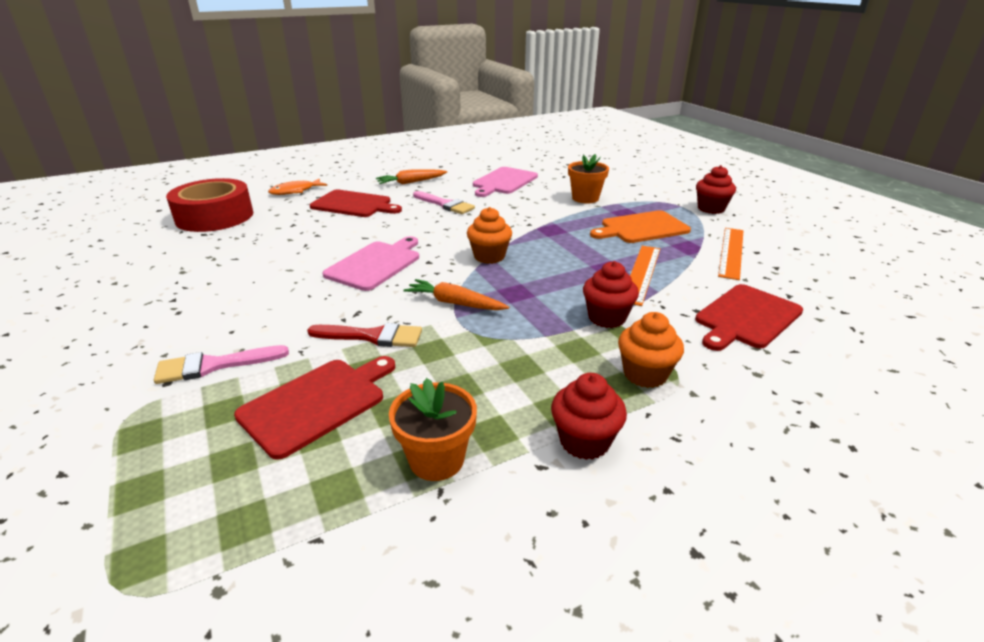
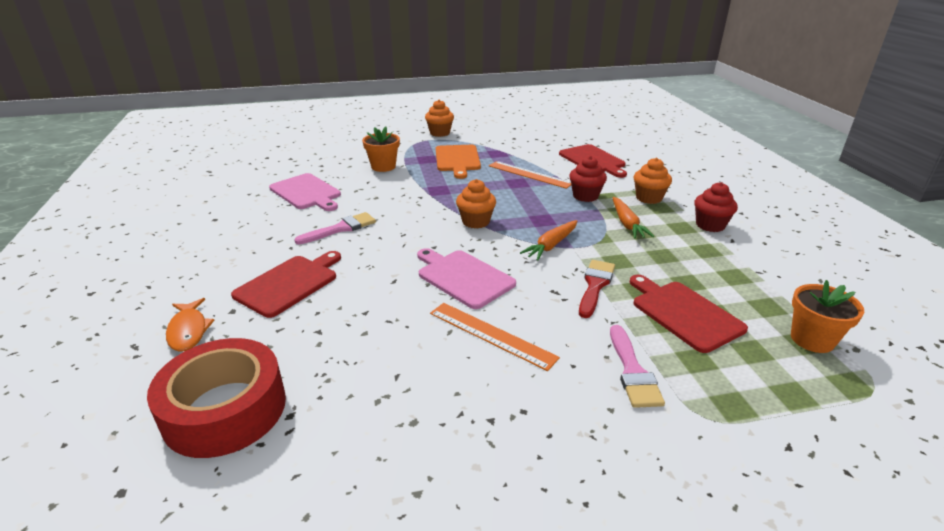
camera: 75 degrees left, 0 degrees up
orange carrot [376,169,447,185] -> orange carrot moved to [612,197,654,238]
orange flower pot [389,378,477,481] -> orange flower pot moved to [791,280,864,353]
red cupcake [696,165,736,214] -> orange cupcake [425,100,454,137]
orange ruler [718,228,744,280] -> orange ruler moved to [430,303,560,371]

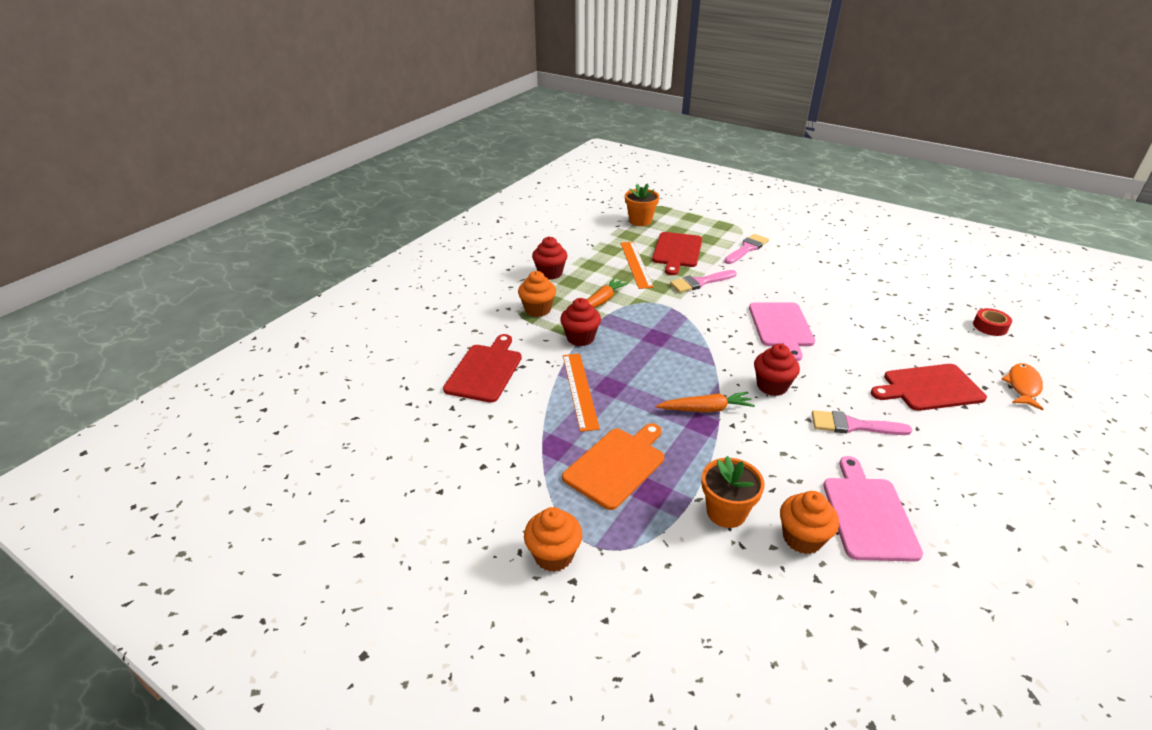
camera: 135 degrees left, 5 degrees up
red tape [147,338,286,458] -> red tape [973,308,1012,336], size x0.43
orange ruler [430,303,560,371] -> orange ruler moved to [620,242,654,289]
orange cupcake [456,179,496,229] -> orange cupcake moved to [780,491,839,554]
orange carrot [520,220,577,261] -> orange carrot moved to [656,392,755,412]
red brush [579,260,615,318] -> pink brush [670,270,737,293]
none -> red cupcake [754,344,800,396]

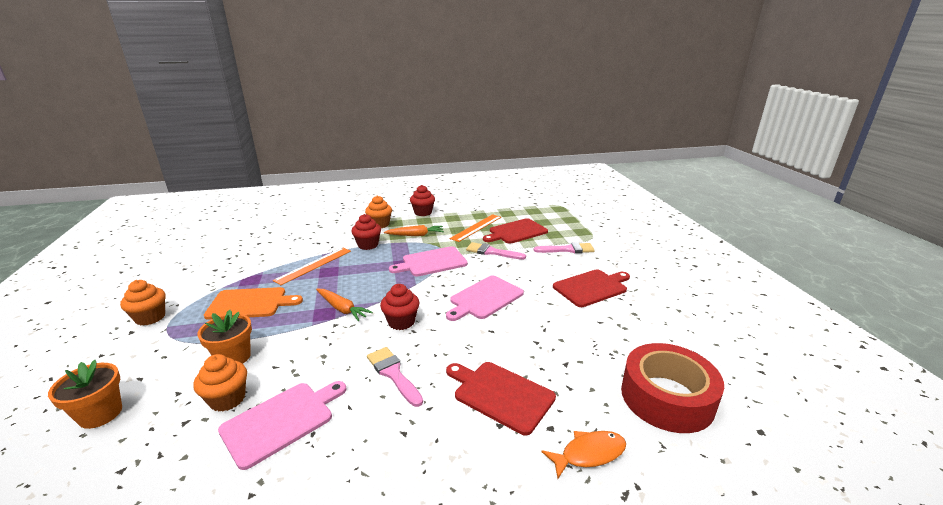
camera: 45 degrees right, 10 degrees down
red cutting board [443,334,522,403] -> red cutting board moved to [553,270,630,307]
orange flower pot [625,183,659,226] -> orange flower pot moved to [48,360,122,429]
red tape [973,308,1012,336] -> red tape [621,343,724,433], size x2.34
none -> pink cutting board [389,246,468,276]

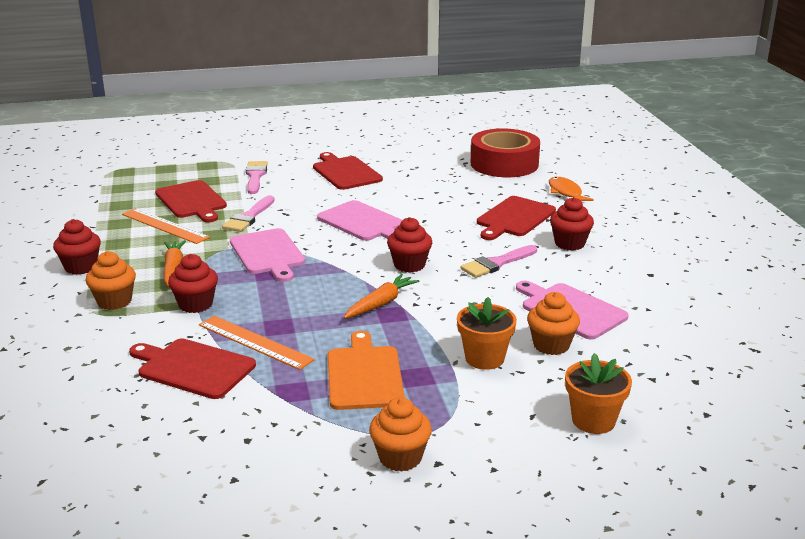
camera: 90 degrees left, 0 degrees up
none -> red cutting board [129,339,256,399]
none -> red cupcake [550,197,594,251]

